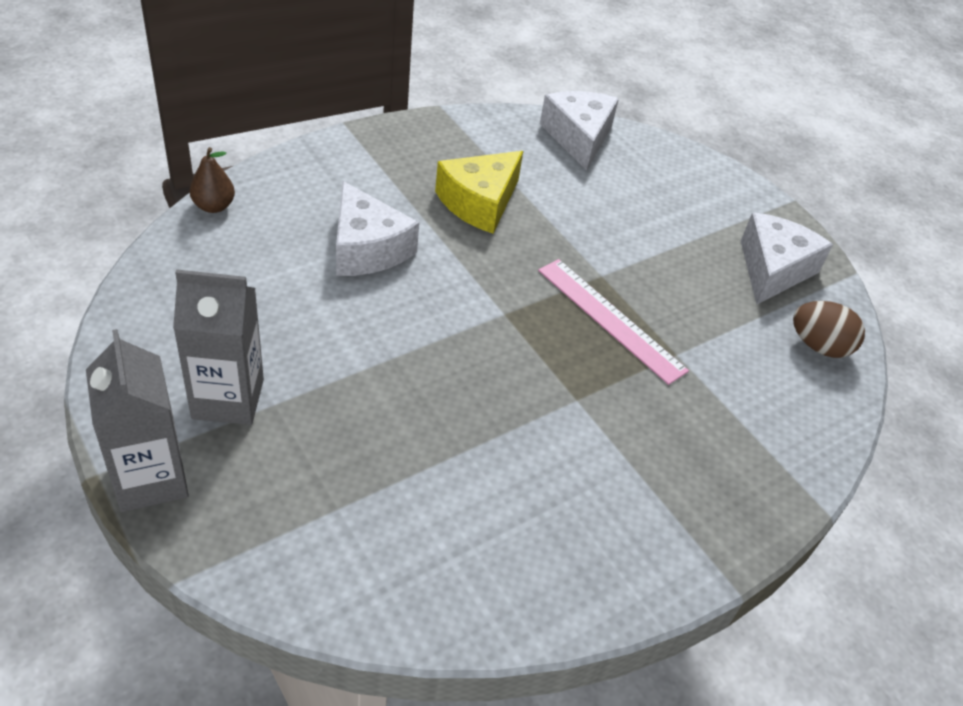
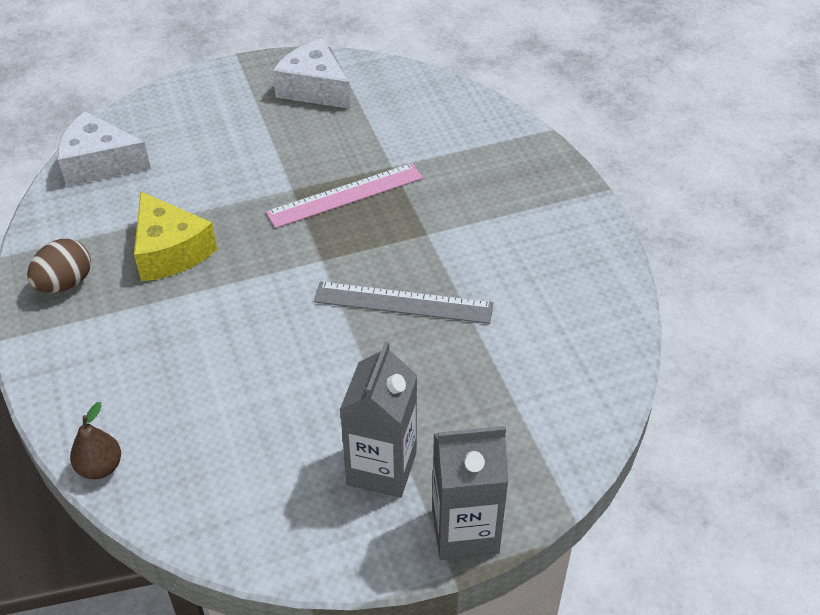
camera: 70 degrees left, 0 degrees up
white cheese [336,181,419,276] -> none
brown egg [793,301,865,358] -> brown egg moved to [27,239,91,293]
none -> grey ruler [314,282,493,324]

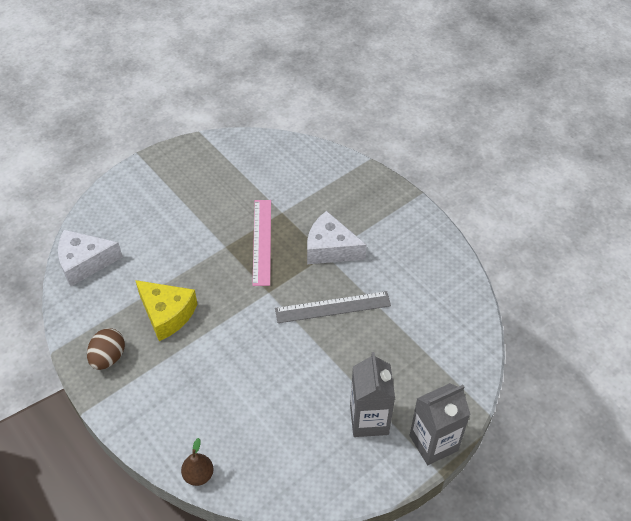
camera: 20 degrees left, 5 degrees up
pink ruler [266,163,423,228] -> pink ruler turned 45 degrees counterclockwise [252,200,271,286]
white cheese [273,39,351,109] -> white cheese moved to [307,211,367,264]

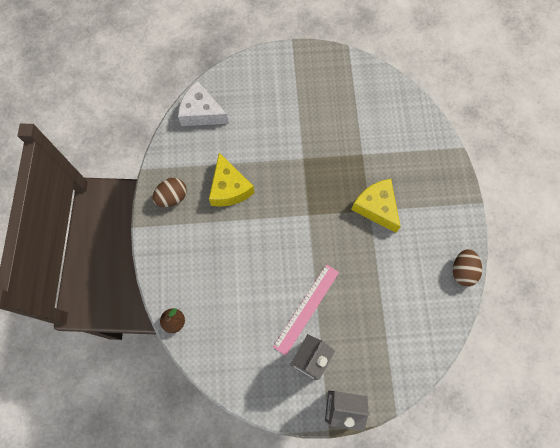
camera: 35 degrees right, 20 degrees up
pink ruler [252,200,271,286] -> pink ruler moved to [273,264,339,356]
grey ruler [275,291,391,323] -> none
white cheese [307,211,367,264] -> yellow cheese [351,179,401,233]
none -> brown egg [453,249,482,286]

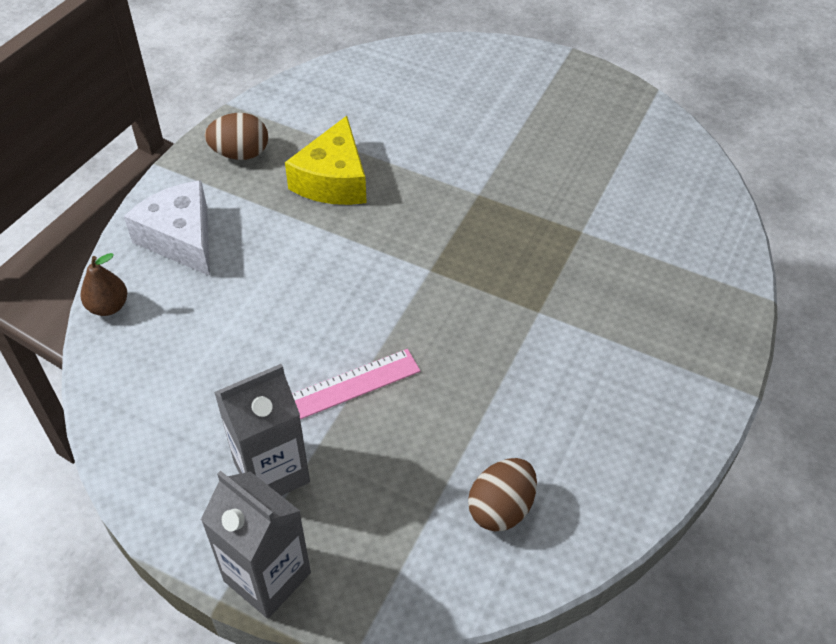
camera: 30 degrees right, 20 degrees down
white cheese [178,81,229,126] -> white cheese moved to [124,180,210,276]
yellow cheese [351,179,401,233] -> none
brown egg [453,249,482,286] -> brown egg moved to [468,458,537,531]

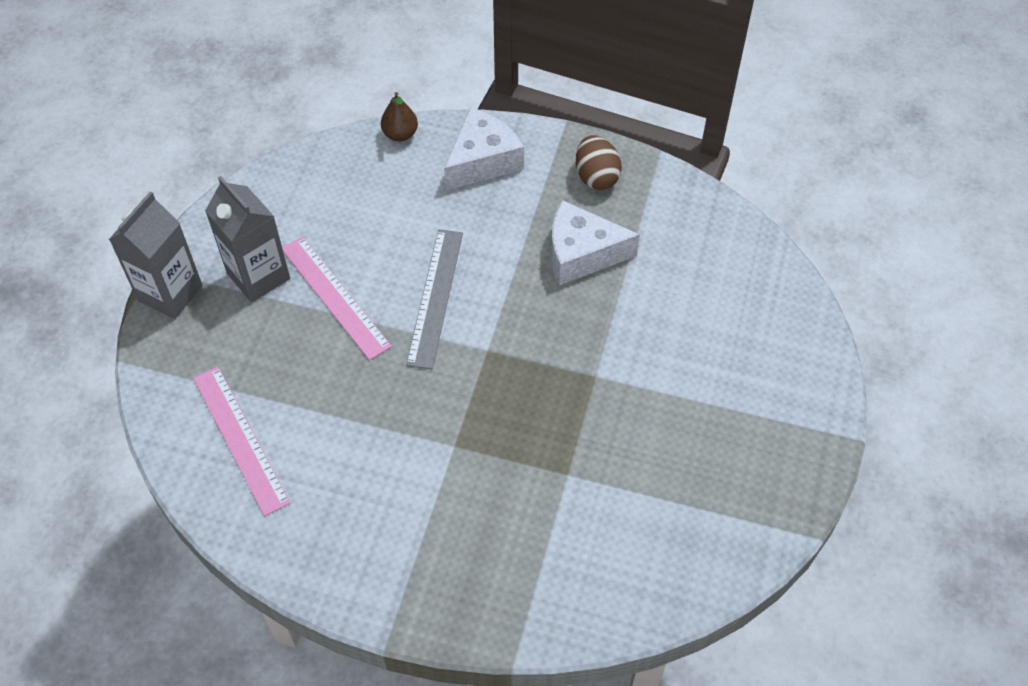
camera: 80 degrees right, 5 degrees up
yellow cheese [285,116,367,205] -> white cheese [551,200,640,285]
brown egg [468,458,537,531] -> pink ruler [193,367,290,516]
none -> grey ruler [406,229,463,369]

